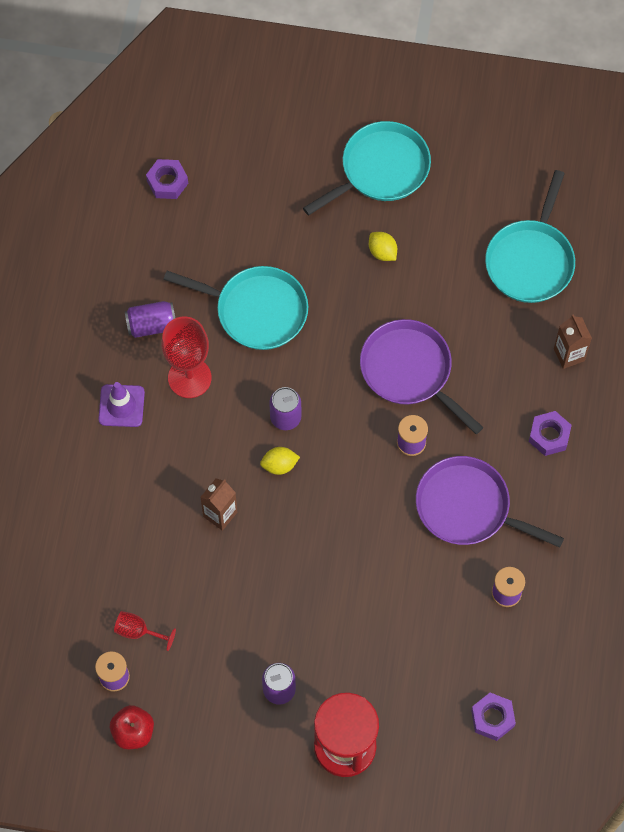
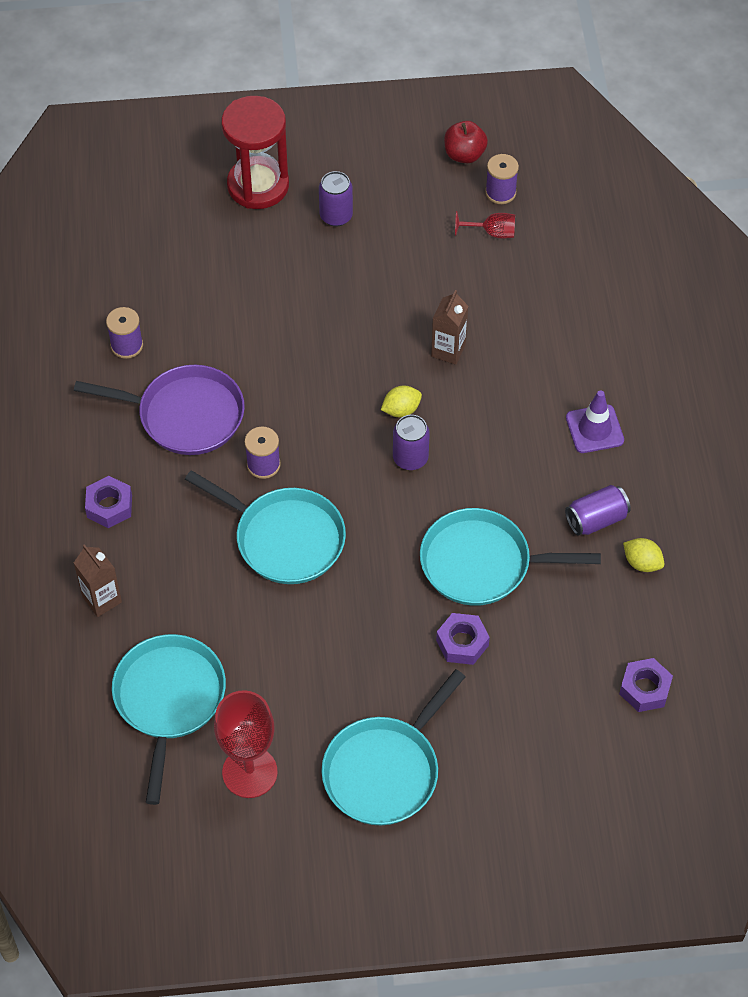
camera: 165 degrees right, 10 degrees down
red goblet [162,316,212,398] -> red goblet moved to [214,690,278,798]
purple pan [360,319,483,434] -> turquoise pan [185,470,346,584]
yellow lemon [369,232,397,261] -> yellow lemon moved to [623,538,664,572]
purple nut [471,693,516,741] -> purple nut moved to [436,613,490,665]

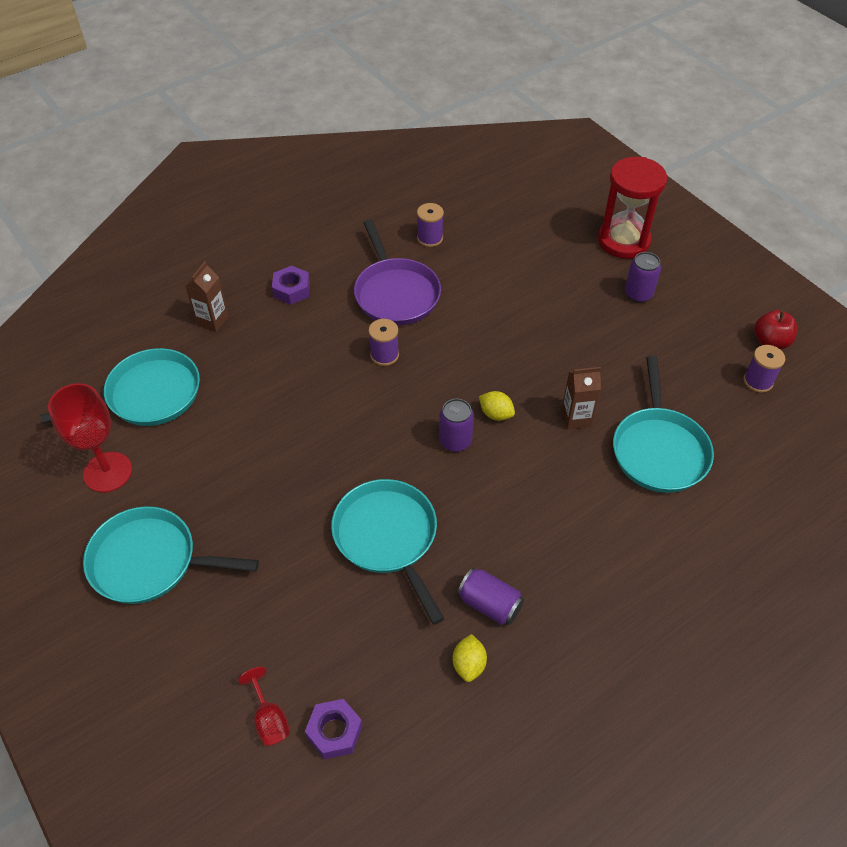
camera: 60 degrees right, 5 degrees down
turquoise pan [185,470,346,584] -> turquoise pan moved to [613,356,714,493]
purple nut [436,613,490,665] -> none
red goblet [455,211,515,239] -> red goblet moved to [238,667,290,746]
purple traffic cone [566,390,624,453] -> none

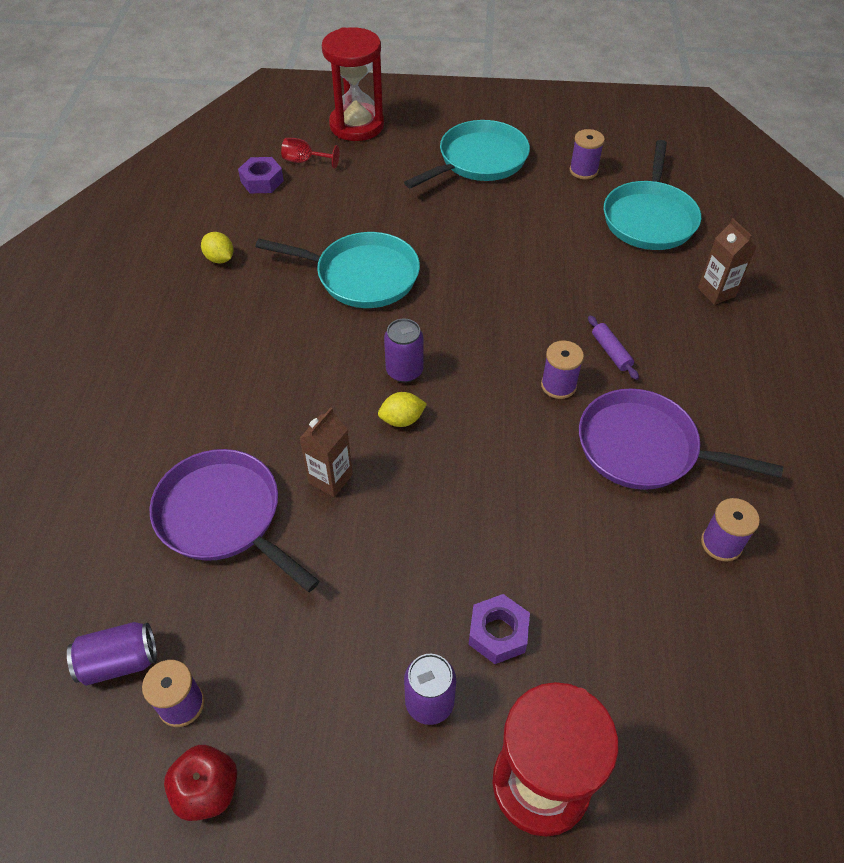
camera: 130 degrees right, 0 degrees up
red goblet [48,383,132,493] -> purple spool [570,129,605,179]
purple nut [272,266,310,305] -> purple nut moved to [468,594,530,664]
purple can [457,568,524,625] -> purple can moved to [67,622,157,686]
turquoise pan [613,356,714,493] -> purple pan [150,449,319,592]
none -> red hourglass [322,27,384,141]
none -> purple rolling pin [588,315,639,380]

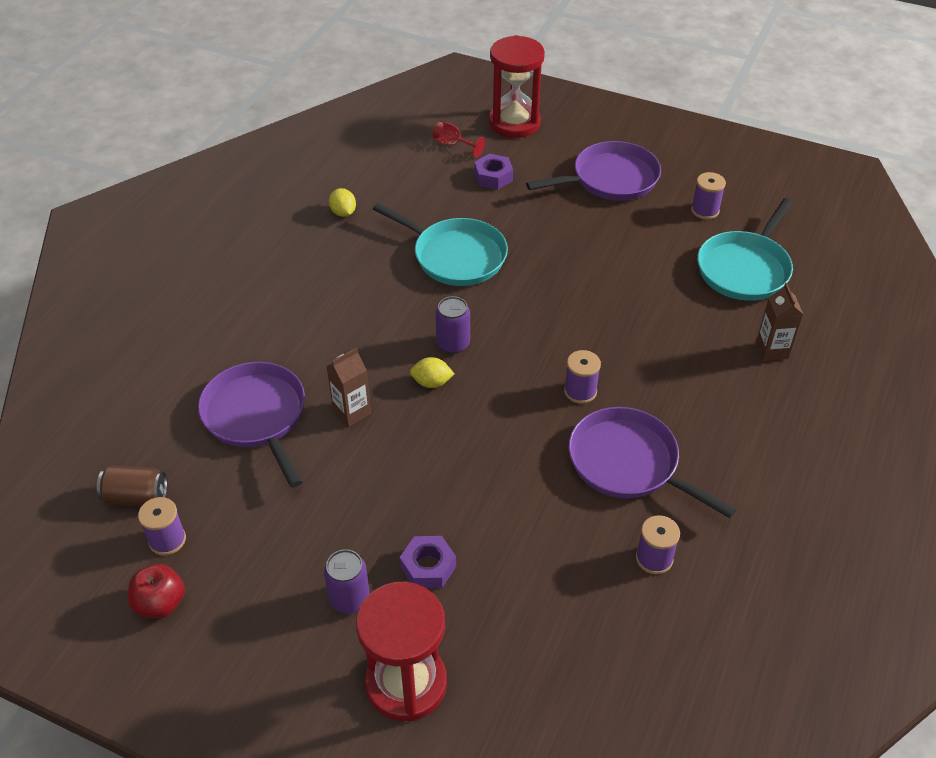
camera: 20 degrees right, 5 degrees down
purple can [67,622,157,686] -> brown can [97,466,167,506]
purple nut [238,157,284,193] -> purple nut moved to [474,154,513,190]
turquoise pan [404,120,530,189] -> purple pan [526,141,661,201]
purple rolling pin [588,315,639,380] -> none

